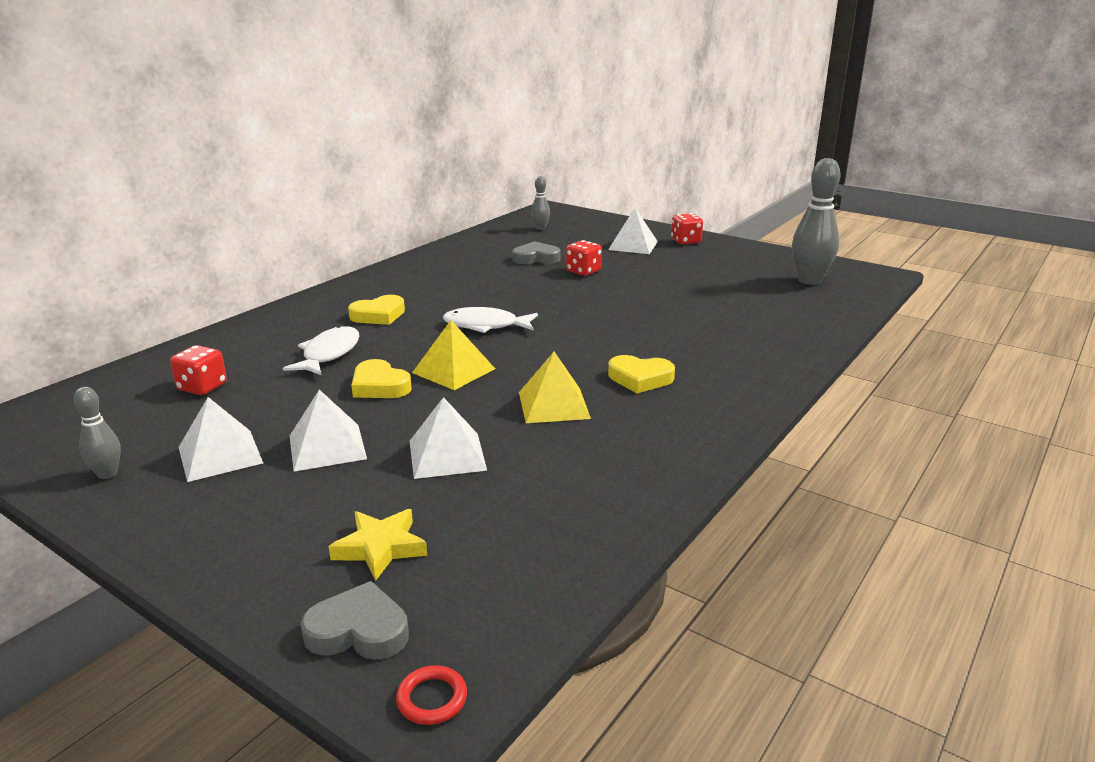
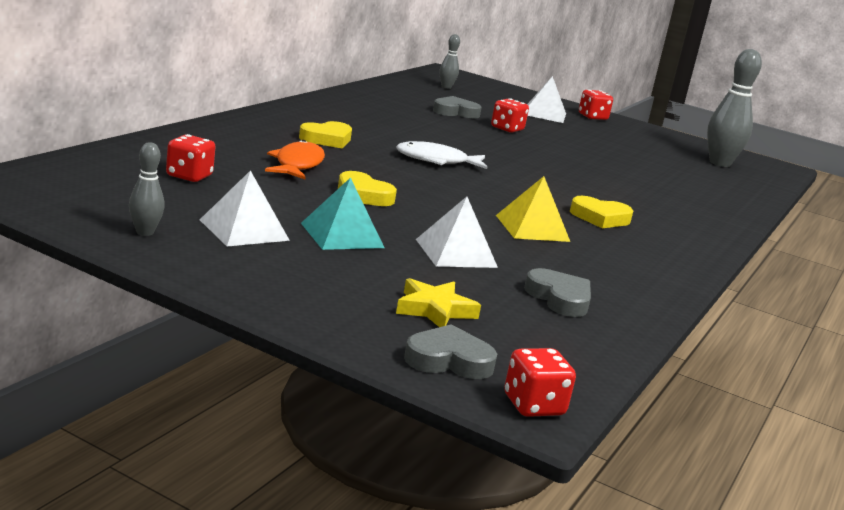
camera: 10 degrees left, 5 degrees down
white fish [283,326,359,376] -> orange fish [265,140,325,179]
white pyramid [290,390,367,471] -> turquoise pyramid [301,177,385,250]
red ring [396,665,467,725] -> red dice [504,348,576,417]
yellow pyramid [412,320,495,390] -> none
none -> grey heart [524,268,591,317]

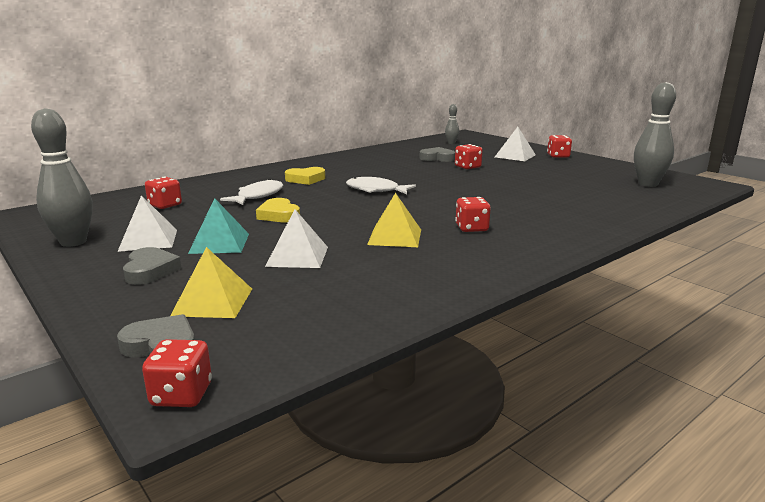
camera: 25 degrees right, 0 degrees up
grey bowling pin [129,142,165,236] -> grey bowling pin [31,108,92,247], size x1.96
orange fish [265,140,325,179] -> white fish [220,179,283,205]
yellow star [396,278,481,327] -> yellow pyramid [170,247,252,318]
grey heart [524,268,591,317] -> grey heart moved to [123,247,181,285]
yellow heart [570,196,633,228] -> red dice [455,197,491,232]

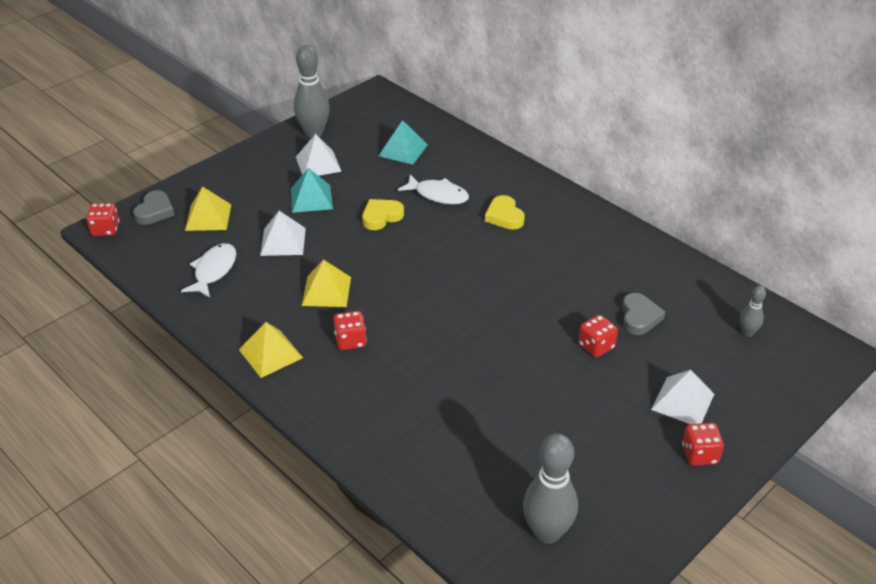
camera: 85 degrees right, 20 degrees up
grey heart [123,247,181,285] -> none
red dice [145,177,182,209] -> turquoise pyramid [379,120,428,165]
white fish [346,177,416,194] -> white fish moved to [181,243,236,298]
none -> yellow pyramid [239,322,303,378]

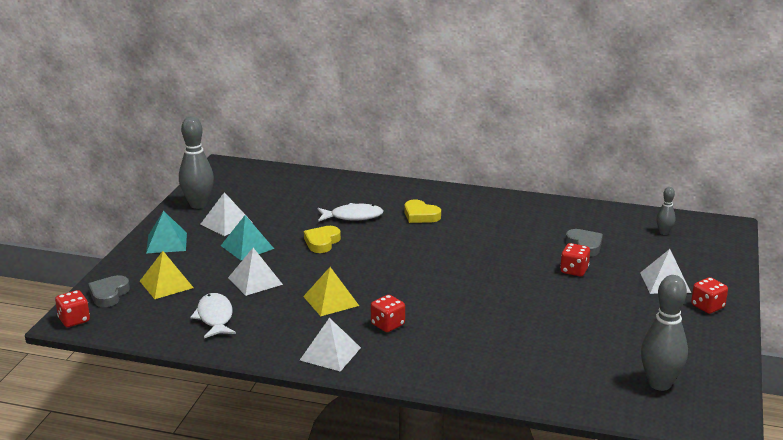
camera: 30 degrees left, 15 degrees down
grey heart [133,190,174,225] -> grey heart turned 150 degrees counterclockwise [88,275,130,307]
yellow pyramid [239,322,303,378] -> white pyramid [300,318,361,372]
turquoise pyramid [379,120,428,165] -> turquoise pyramid moved to [146,211,187,253]

